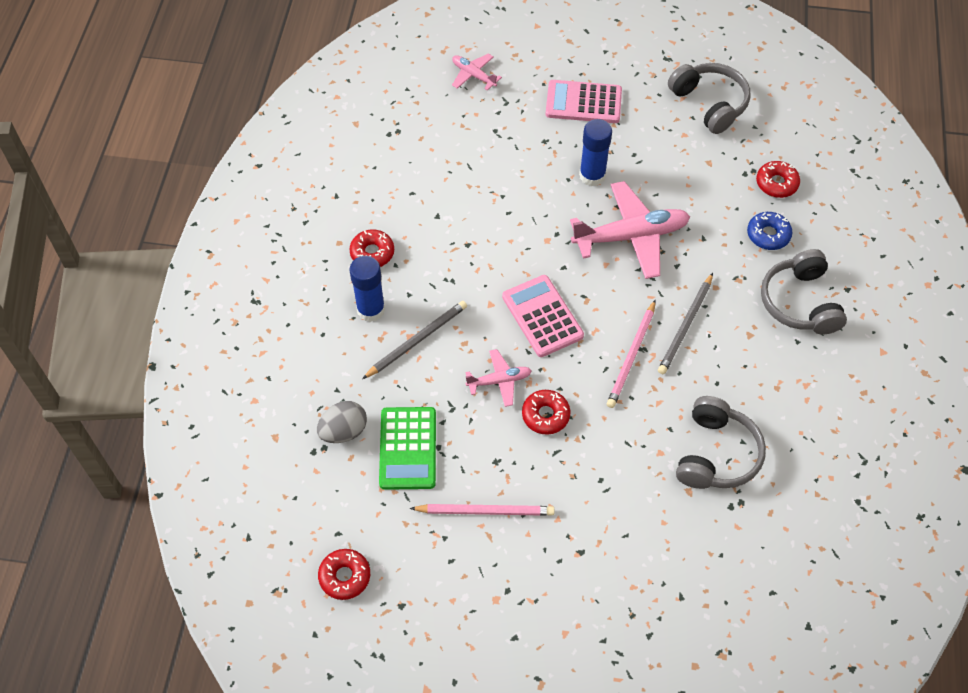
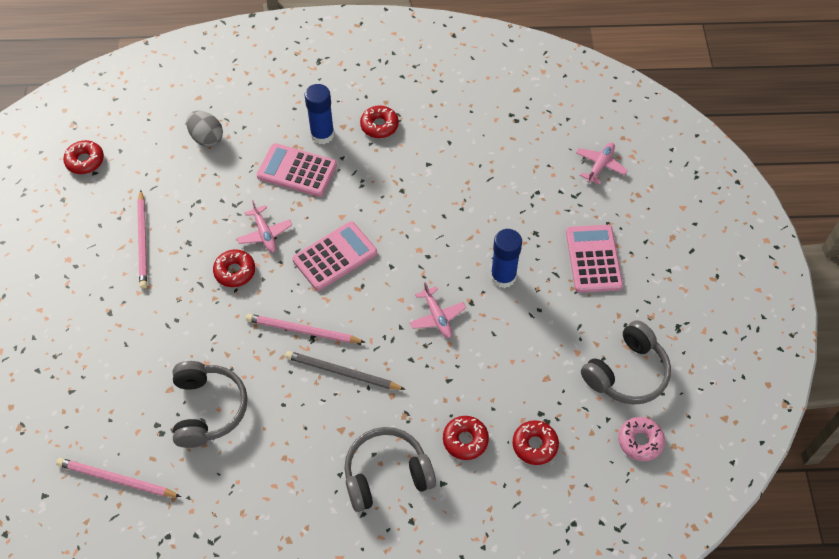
camera: 80 degrees right, 0 degrees up
grey pencil [362,301,467,379] -> pink calculator [257,143,337,197]
green calculator [379,407,436,490] -> none
pink plane [570,181,690,279] -> pink plane [409,282,466,338], size x0.51
grey headphones [676,396,766,489] -> grey headphones turned 105 degrees counterclockwise [173,361,248,448]
blue donut [747,212,792,250] -> red donut [443,416,489,460]
none -> pink pencil [56,458,181,497]
none -> pink donut [618,417,665,461]

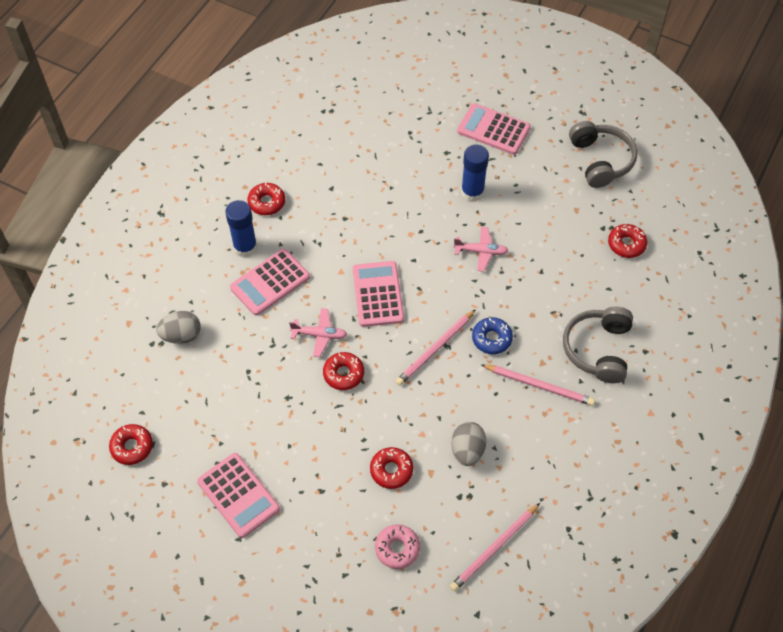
camera: 60 degrees left, 0 degrees up
pink pencil [137,190,147,289] -> pink pencil moved to [481,364,595,406]
grey headphones [173,361,248,448] -> grey egg [452,422,486,466]
grey pencil [285,351,406,390] -> blue donut [472,317,513,354]
red donut [443,416,489,460] -> red donut moved to [370,447,413,489]
pink plane [576,142,628,185] -> none
pink donut [618,417,665,461] -> pink donut moved to [375,525,420,569]
none -> pink calculator [197,453,280,538]

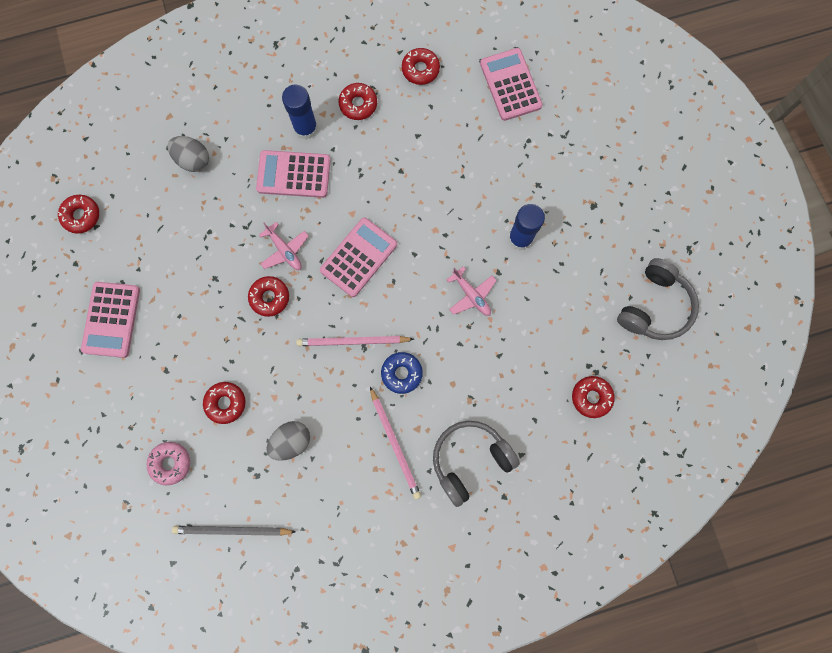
camera: 45 degrees right, 20 degrees up
pink pencil [450,503,540,592] -> grey pencil [172,526,296,536]
pink calculator [457,103,531,155] -> pink calculator moved to [480,48,543,121]
none -> red donut [402,48,440,85]

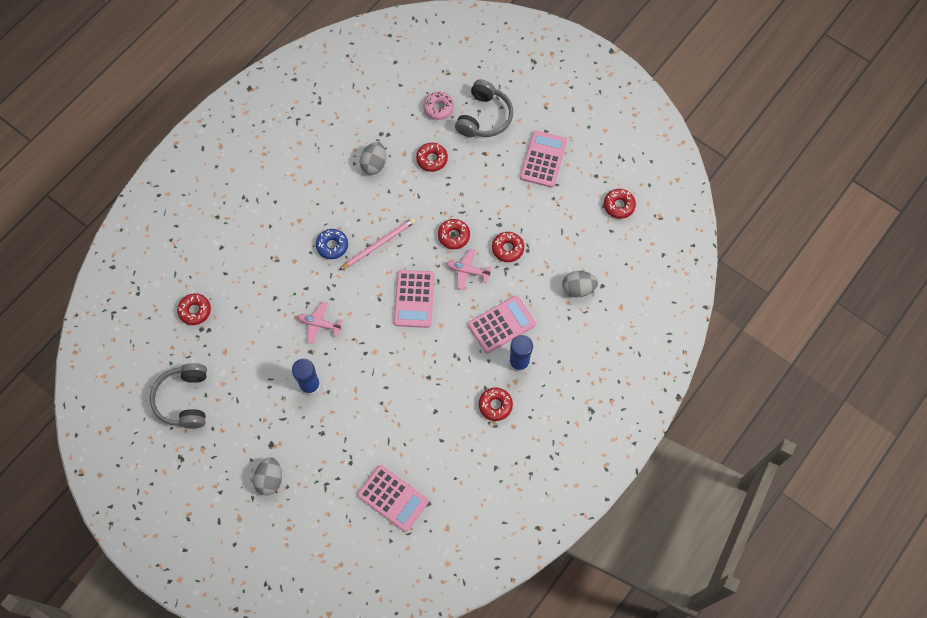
camera: 145 degrees right, 10 degrees down
pink calculator [81,282,140,358] -> pink calculator turned 45 degrees clockwise [520,130,567,188]
grey pencil [172,526,296,536] -> none
pink pencil [370,387,421,499] -> none
red donut [402,48,440,85] -> red donut moved to [492,232,524,262]
grey headphones [433,421,520,507] -> grey headphones moved to [455,79,513,137]
none -> grey egg [253,457,282,495]

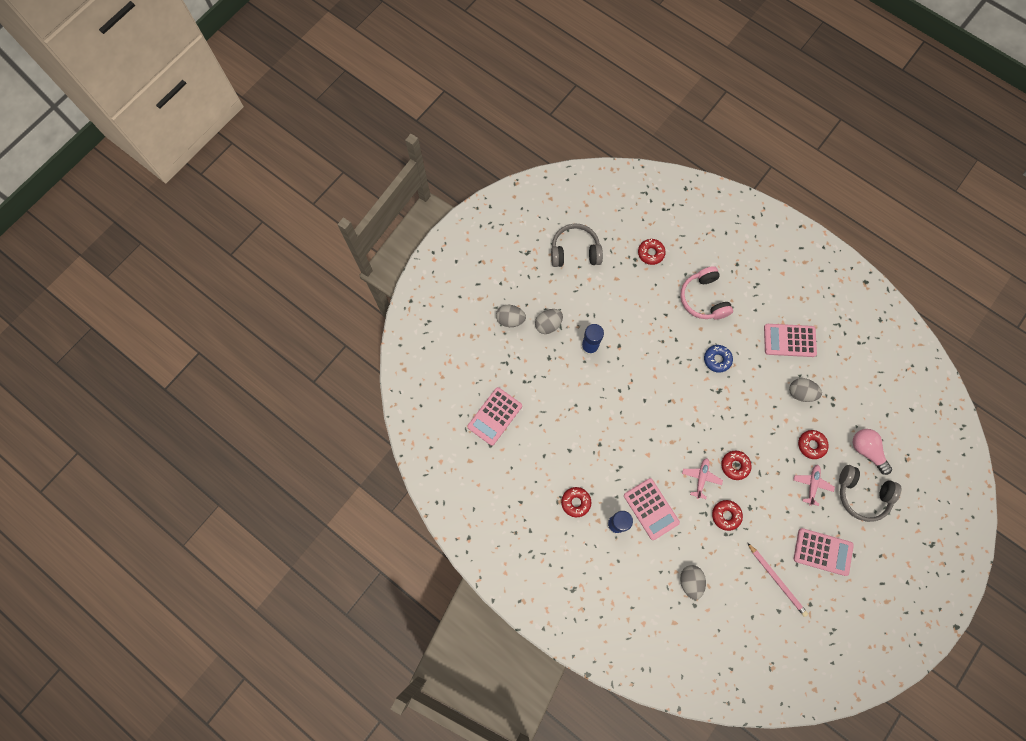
camera: 90 degrees right, 5 degrees up
pink plane [297,301,343,344] -> pink plane moved to [793,465,835,506]
pink pencil [339,218,416,270] -> pink pencil moved to [748,543,808,617]
pink calculator [394,270,435,328] -> pink calculator moved to [764,324,817,357]
pink donut [423,91,454,120] -> pink light bulb [853,429,892,475]
red donut [604,189,636,219] -> none
none -> grey egg [535,309,563,334]
none -> pink headphones [680,266,733,319]

